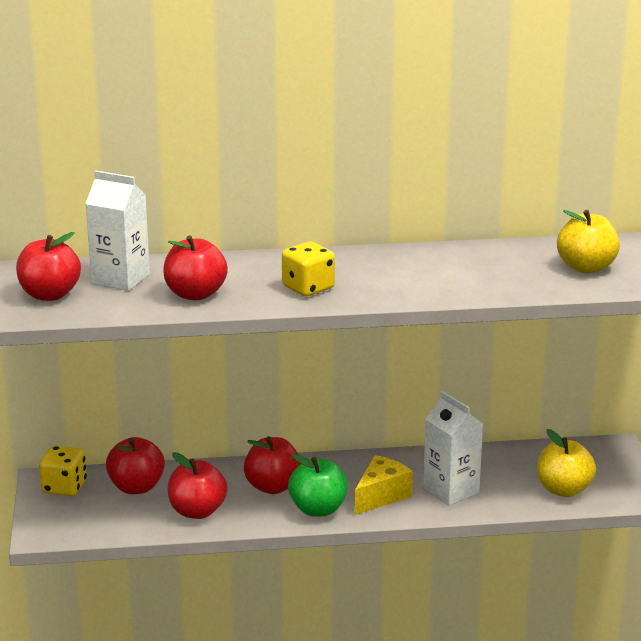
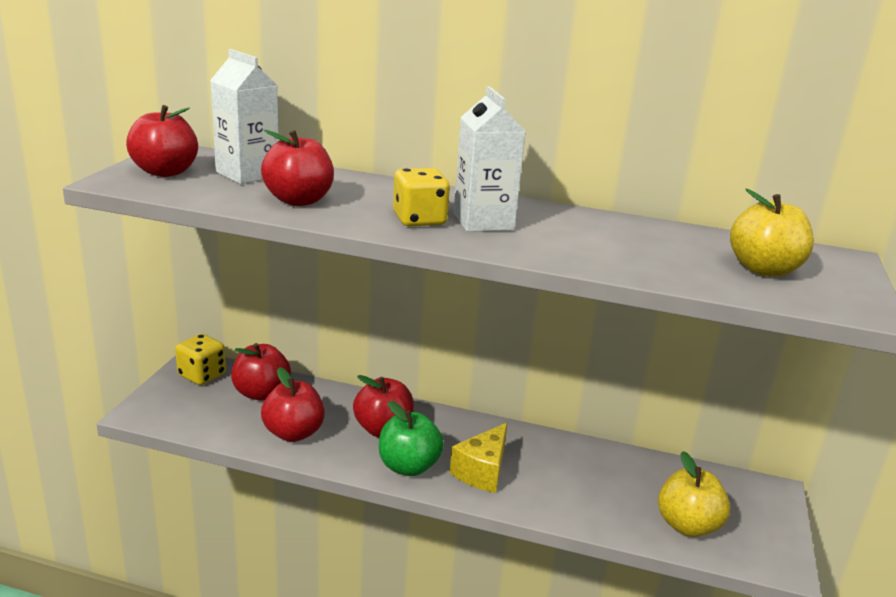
camera: 20 degrees right, 0 degrees up
yellow cheese [355,455,413,515] -> yellow cheese turned 150 degrees clockwise [450,423,507,493]
white carton [423,391,483,506] -> white carton moved to [454,86,526,232]

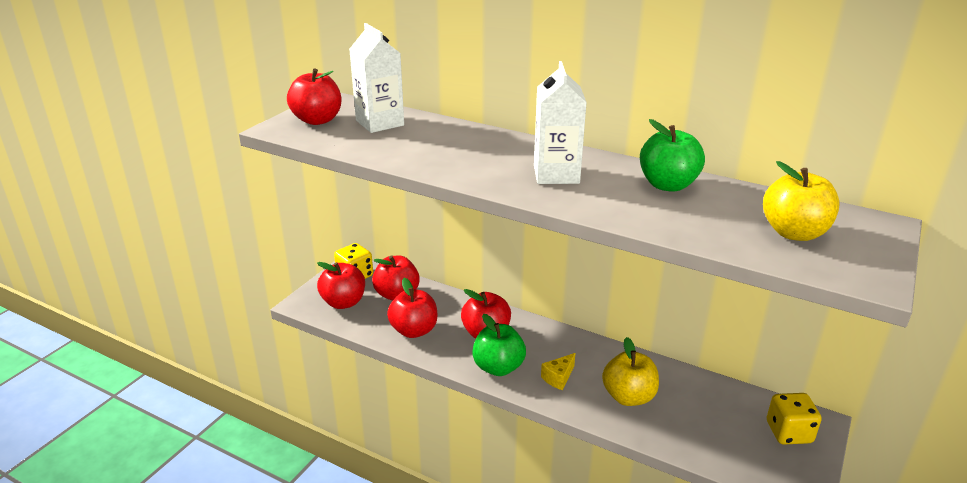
camera: 15 degrees right, 5 degrees up
red apple [261,130,334,206] -> red apple moved to [317,262,365,309]
yellow dice [393,168,450,226] -> yellow dice moved to [767,393,822,445]
yellow cheese [450,423,507,493] -> yellow cheese [541,353,575,390], size x0.64
yellow apple [658,451,730,537] -> yellow apple moved to [602,337,659,406]
none -> green apple [640,119,705,192]

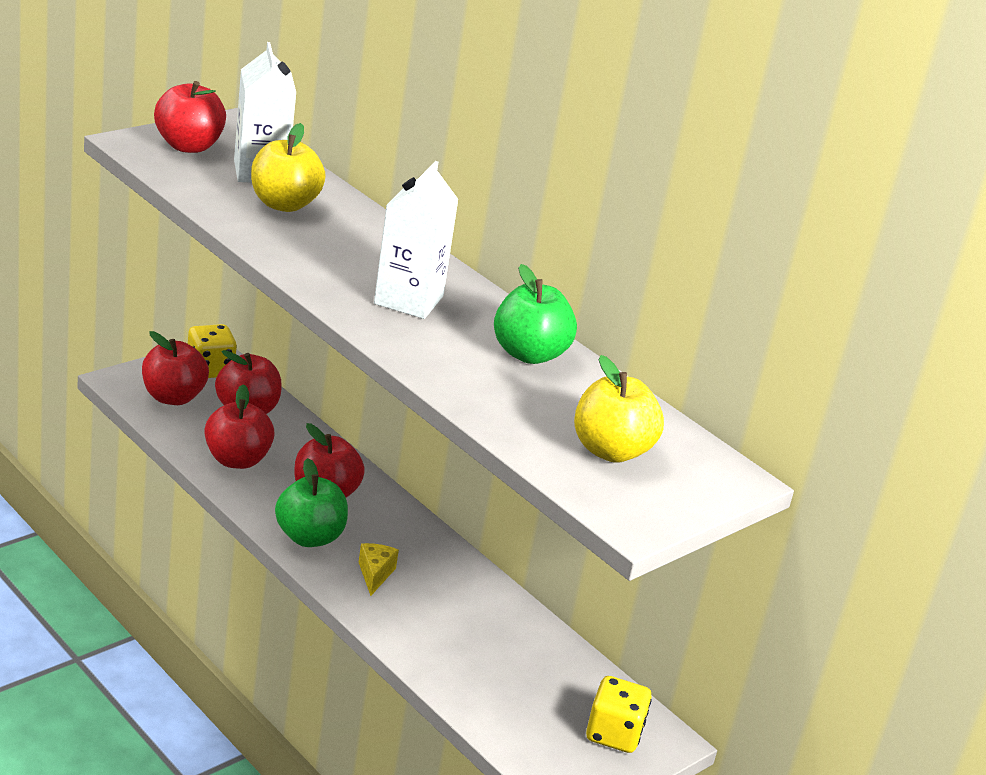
camera: 15 degrees right, 0 degrees up
yellow cheese [541,353,575,390] -> yellow cheese turned 120 degrees clockwise [359,543,399,596]
yellow apple [602,337,659,406] -> yellow apple moved to [251,123,326,212]

